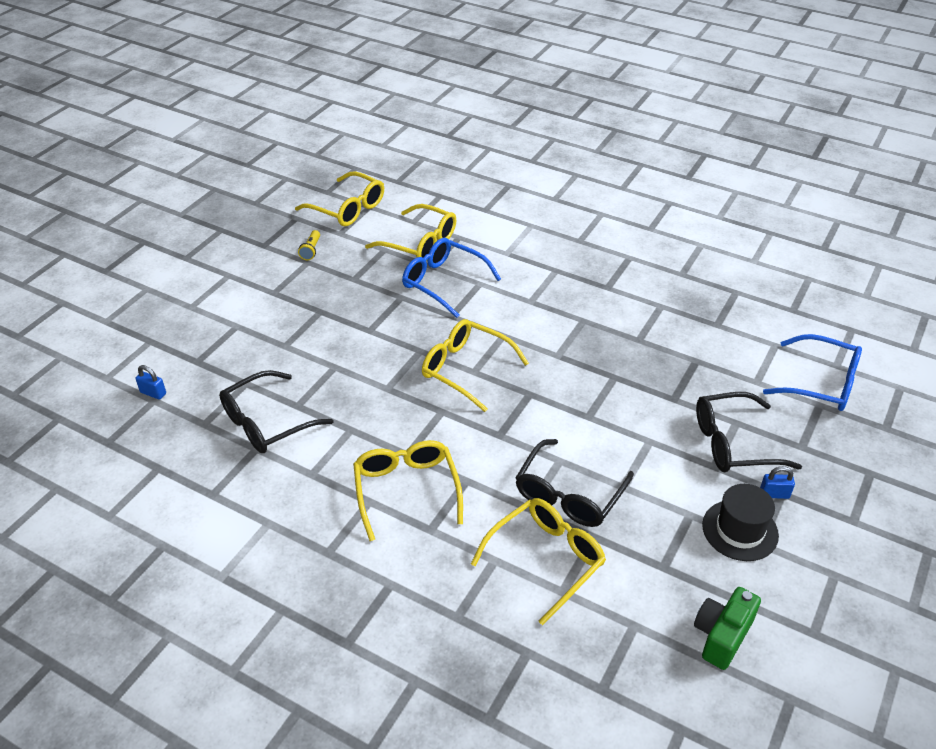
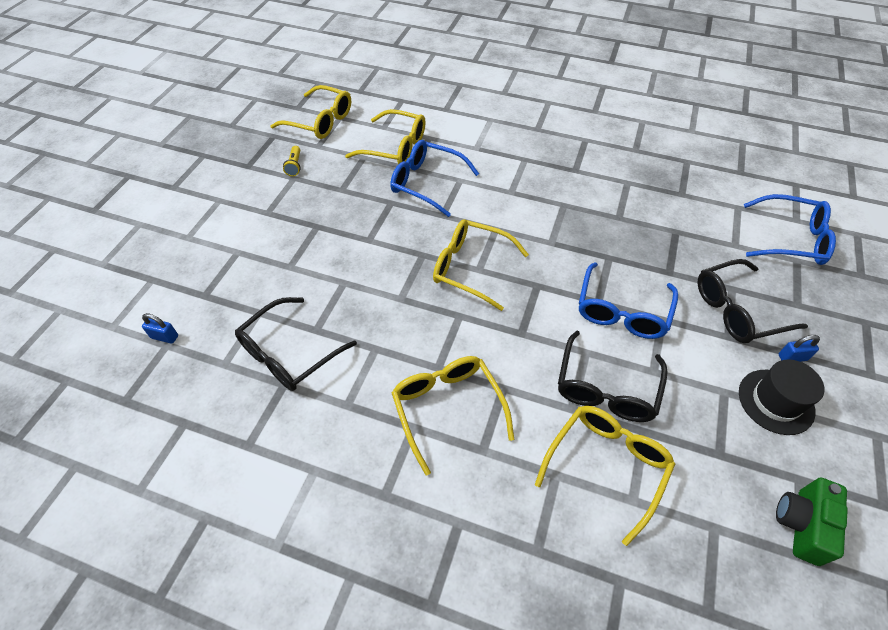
camera: 10 degrees left, 10 degrees up
none -> blue glasses [579,262,678,339]

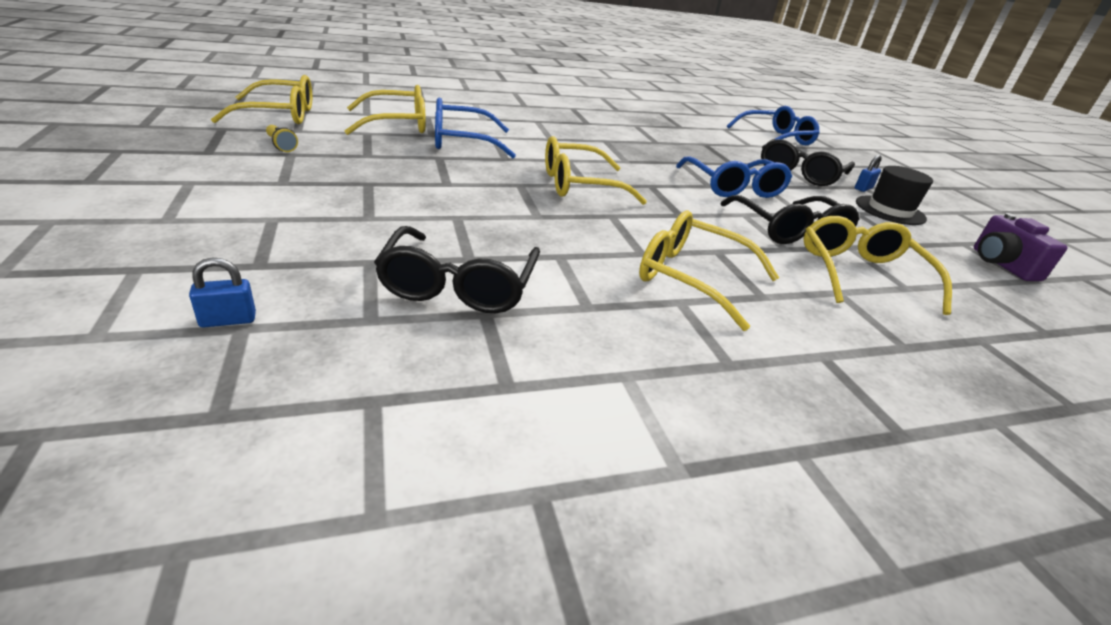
camera: 40 degrees left, 20 degrees down
green camera [776,478,848,566] -> purple camera [974,213,1068,281]

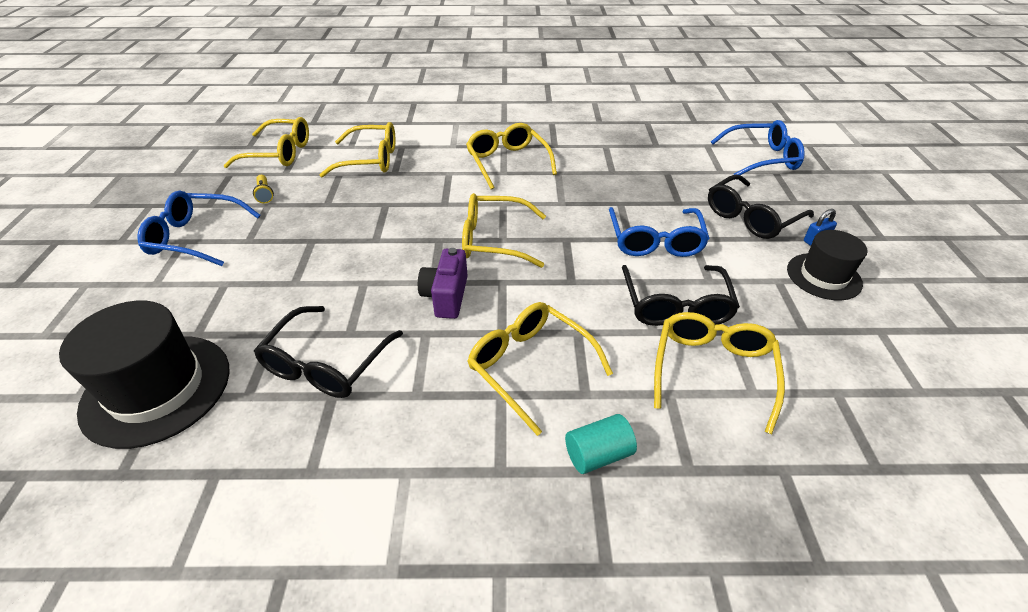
camera: 20 degrees right, 10 degrees up
blue padlock [189,257,256,327] -> black hat [59,301,230,449]
blue glasses [435,98,516,158] -> blue glasses moved to [137,191,261,266]
purple camera [974,213,1068,281] -> purple camera moved to [418,248,468,319]
none -> yellow glasses [466,123,557,190]
none -> turquoise cylinder [565,414,637,474]

